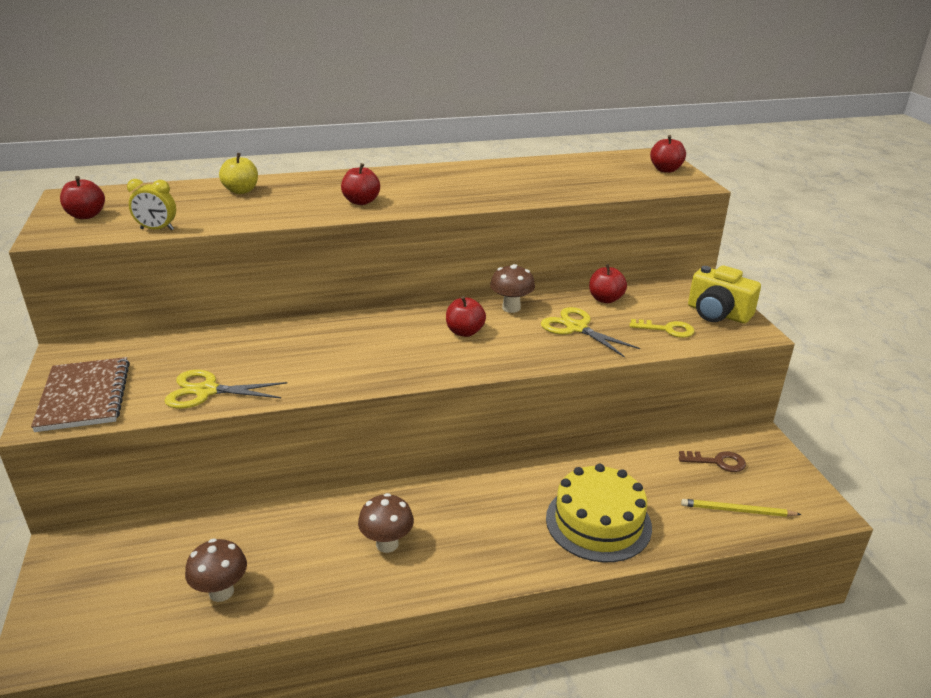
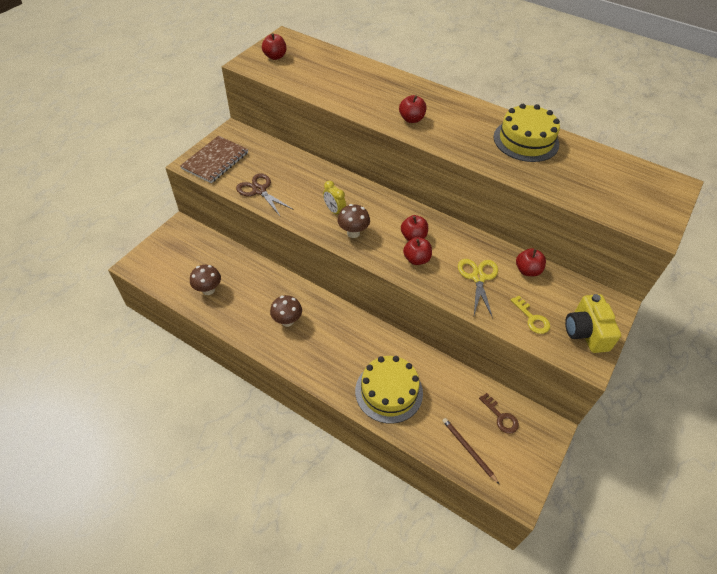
camera: 45 degrees right, 20 degrees up
yellow clock [127,179,176,230] -> yellow clock moved to [323,181,346,214]
yellow scissors [164,370,287,409] -> brown scissors [236,173,294,217]
yellow apple [219,153,258,194] -> none
brown mushroom [490,264,535,313] -> brown mushroom moved to [338,204,370,238]
red apple [650,135,686,173] -> red apple moved to [403,237,432,265]
yellow pencil [681,499,801,517] -> brown pencil [442,418,499,484]
none -> yellow cake [493,104,560,162]

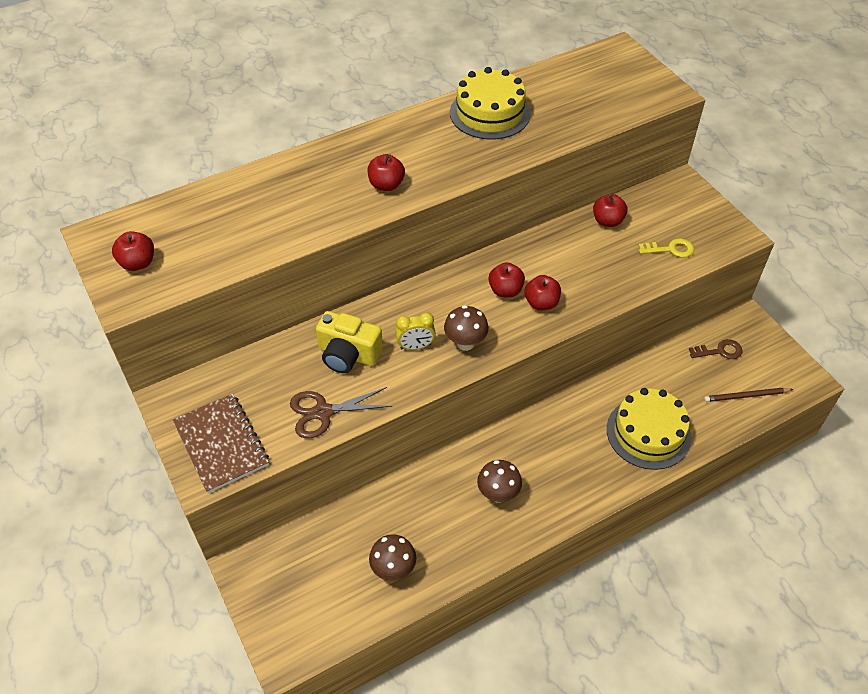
camera: 60 degrees left, 0 degrees up
yellow scissors [458,259,498,318] -> none
yellow camera [565,294,621,353] -> yellow camera moved to [316,311,383,373]

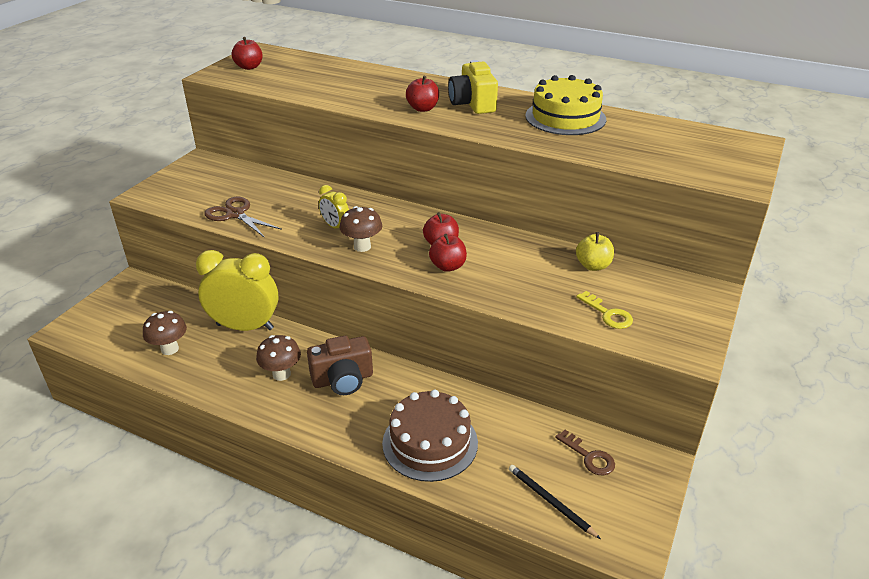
camera: 55 degrees right, 15 degrees down
brown notebook [173,393,269,493] -> none
yellow camera [316,311,383,373] -> yellow camera moved to [448,60,498,114]
red apple [593,194,628,227] -> yellow apple [576,232,614,271]
yellow cake [607,388,691,470] -> brown cake [382,390,478,482]
brown pencil [704,388,793,402] -> black pencil [509,465,601,539]
none -> yellow clock [196,250,278,331]
none -> brown camera [307,336,373,395]

